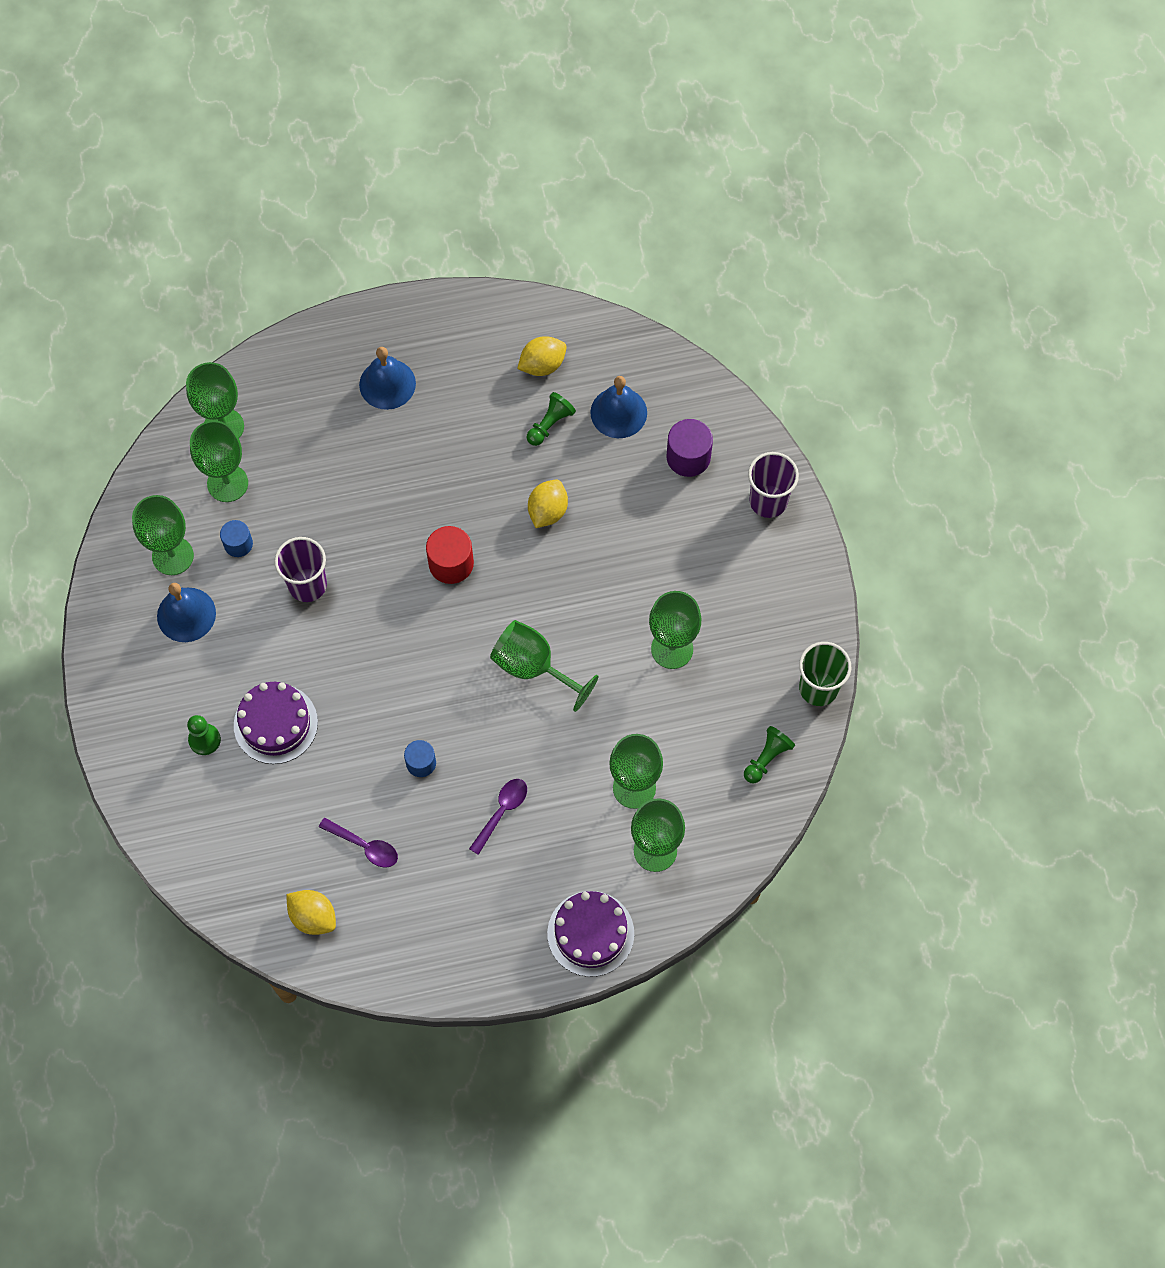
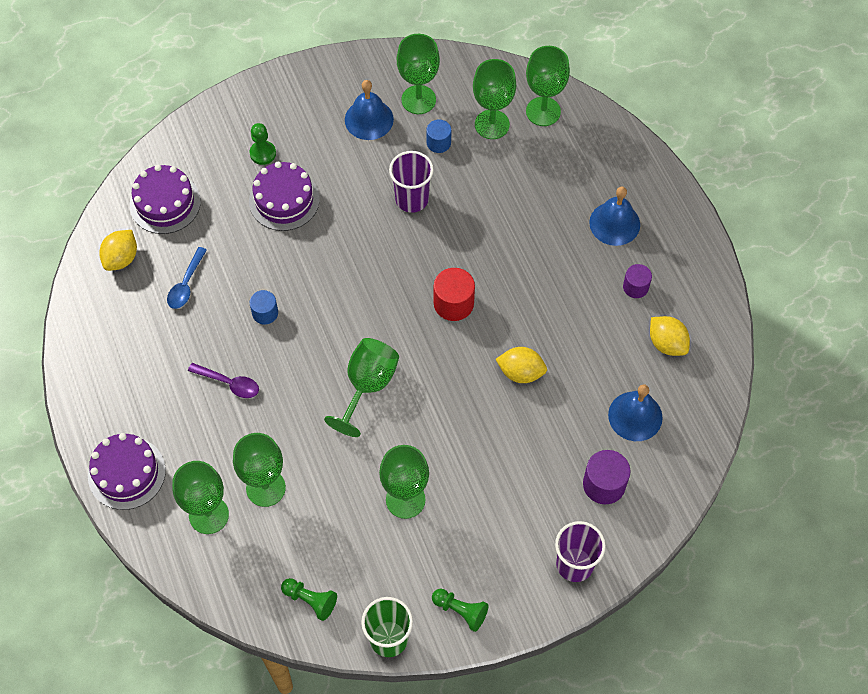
camera: 80 degrees right, 5 degrees down
purple spoon [319,817,398,868] -> blue spoon [167,247,207,309]
green pawn [527,392,576,446] -> green pawn moved to [432,589,489,632]
none -> purple cake [130,165,201,234]
none -> purple cylinder [623,264,652,298]

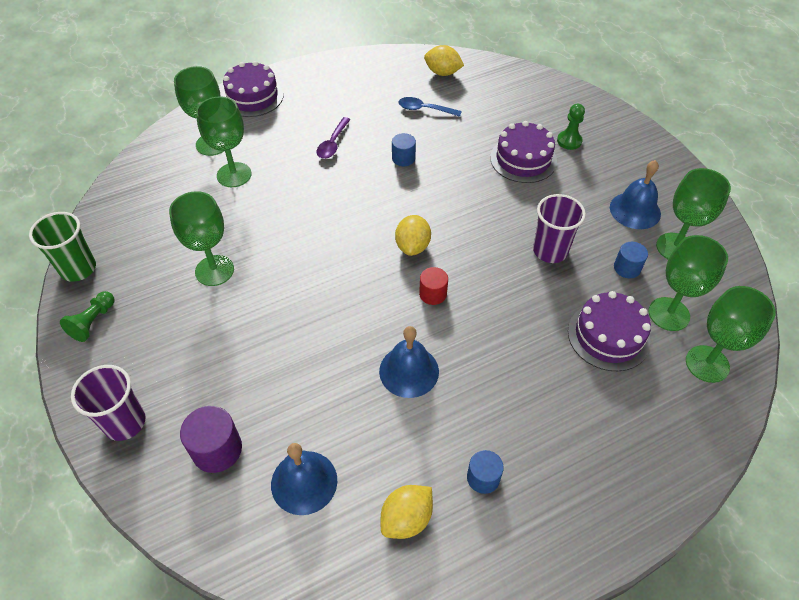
camera: 85 degrees right, 10 degrees down
purple cake [130,165,201,234] -> purple cake moved to [568,291,651,371]
green pawn [281,578,337,621] -> none
green goblet [324,338,399,437] -> none
red cylinder [434,268,475,321] -> red cylinder [419,267,448,305], size x0.64
yellow lemon [496,347,547,383] -> yellow lemon moved to [395,215,431,256]
blue bell [589,186,640,246] -> blue bell moved to [379,326,439,398]
purple cylinder [623,264,652,298] -> blue cylinder [467,450,504,494]

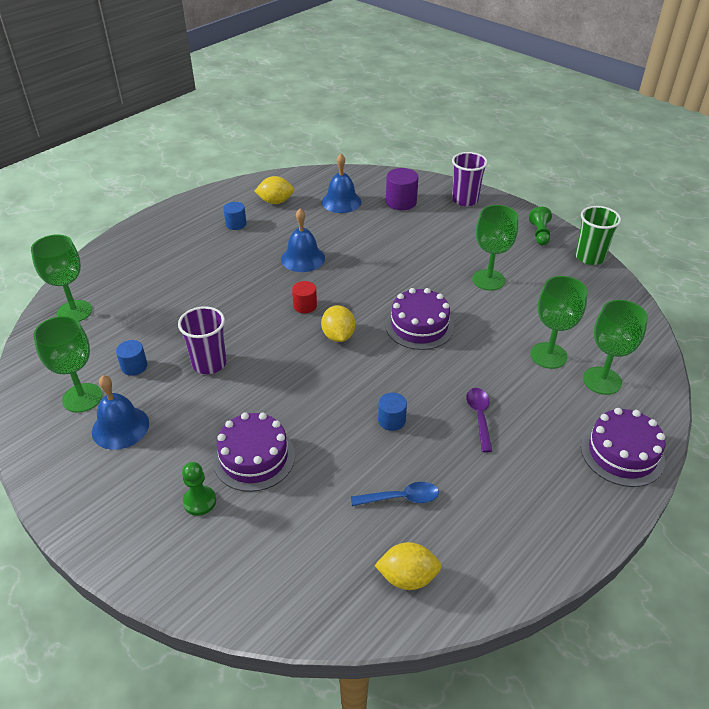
camera: 160 degrees right, 10 degrees down
yellow lemon [381,485,433,539] -> yellow lemon turned 60 degrees clockwise [255,176,294,204]
purple cake [568,291,651,371] -> purple cake moved to [385,288,454,350]
green goblet [649,235,728,331] -> none

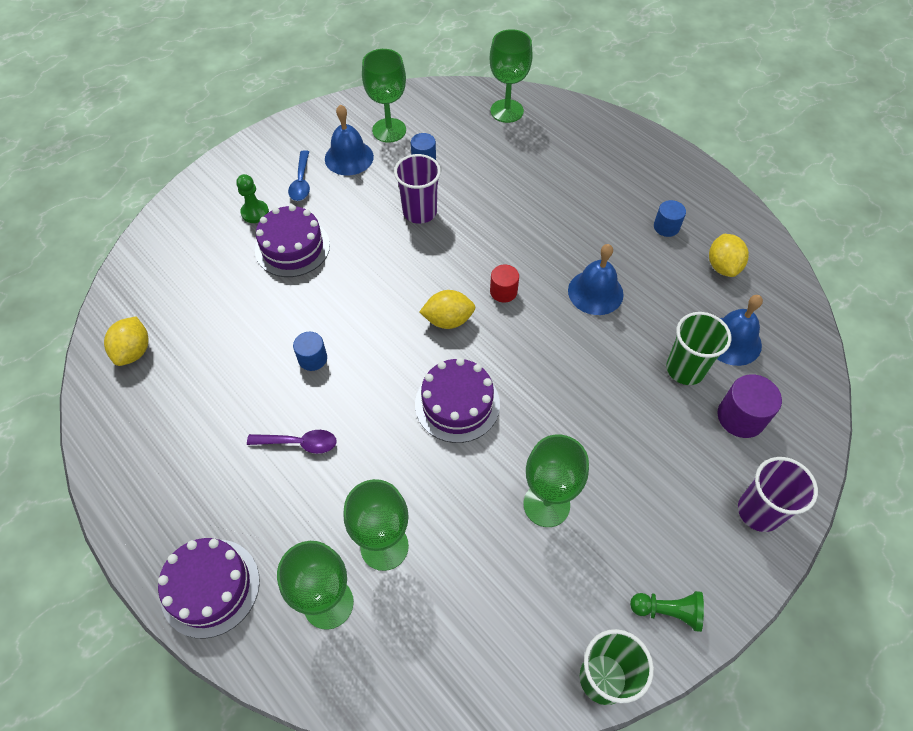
camera: 95 degrees right, 15 degrees up
blue spoon [351,482,439,506] -> blue spoon moved to [288,150,310,201]
none -> green cup [666,312,731,385]

